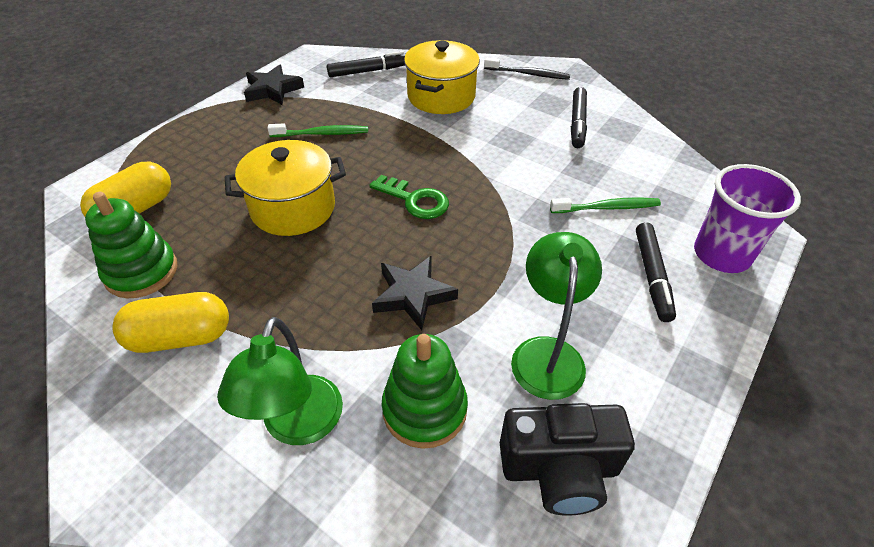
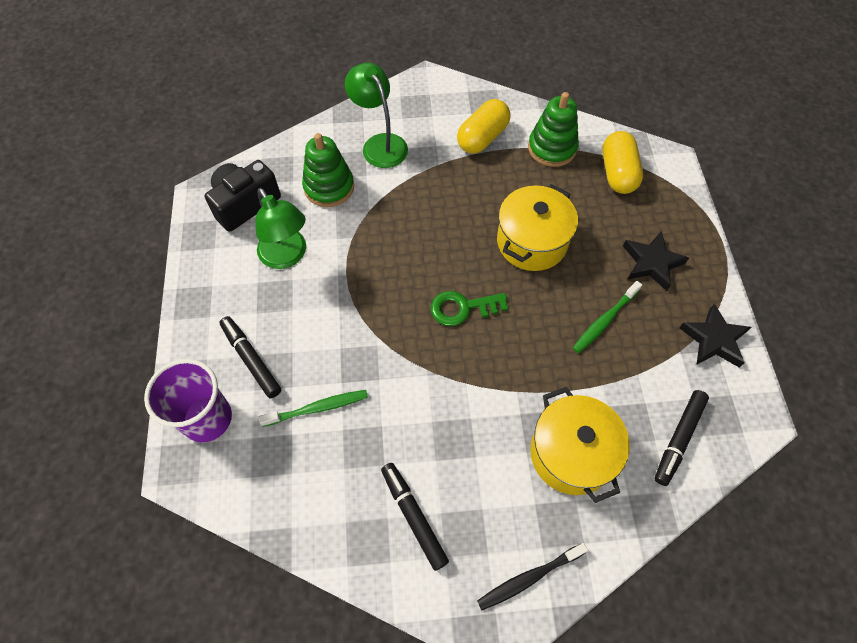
camera: 140 degrees right, 15 degrees up
black star [372,255,458,330] -> black star moved to [623,231,689,291]
green toothbrush [550,198,661,213] -> green toothbrush turned 150 degrees counterclockwise [259,390,368,427]

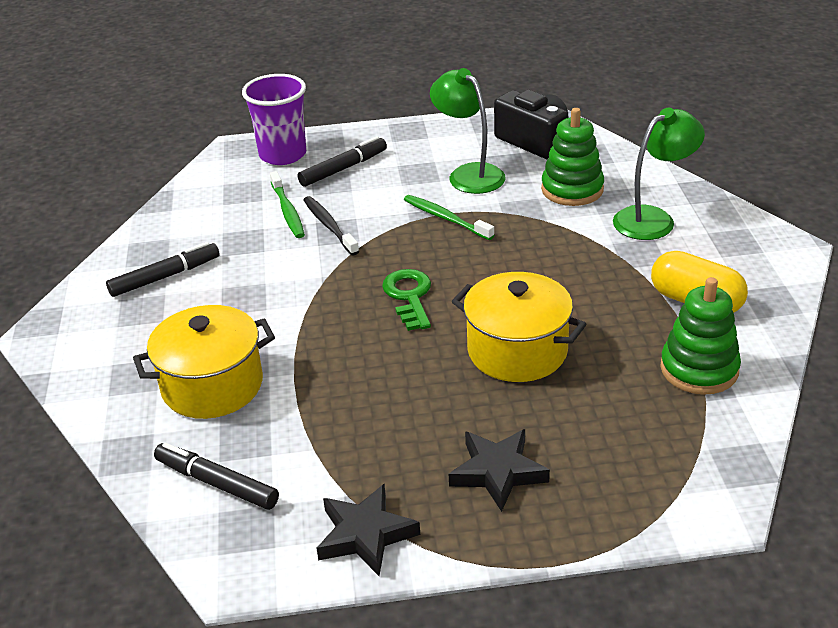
camera: 90 degrees right, 25 degrees down
green lamp [255,188,306,269] -> green lamp turned 90 degrees clockwise [430,68,506,194]
black toothbrush [477,543,588,610] -> black toothbrush moved to [303,196,359,255]
green toothbrush [573,281,642,353] -> green toothbrush moved to [404,195,494,240]
yellow capsule [602,131,643,194] -> none

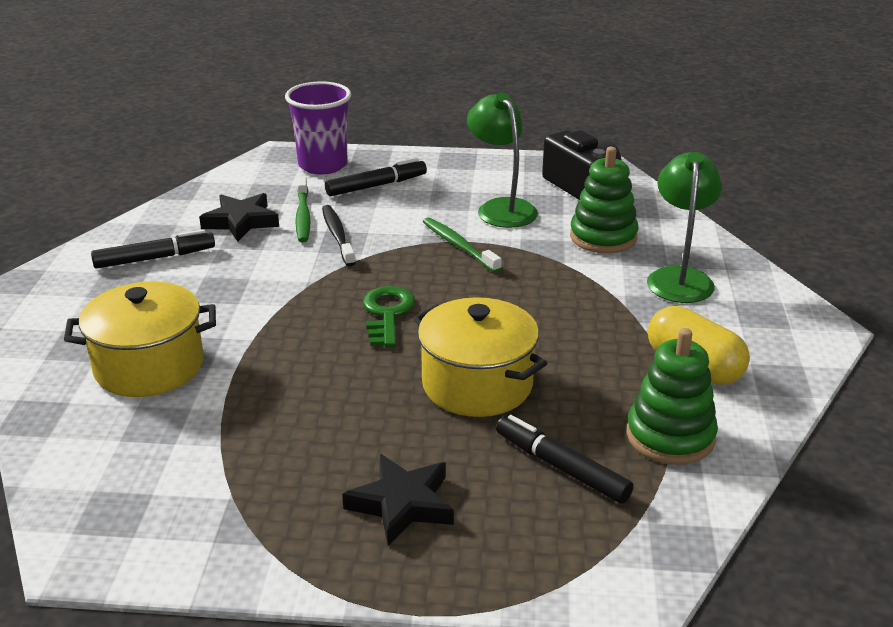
camera: 10 degrees right, 5 degrees down
black marker [154,443,279,510] -> black marker moved to [496,415,634,503]
black star [316,483,420,576] -> black star moved to [199,193,279,242]
green lamp [613,108,705,240] -> green lamp turned 60 degrees counterclockwise [647,152,722,303]

